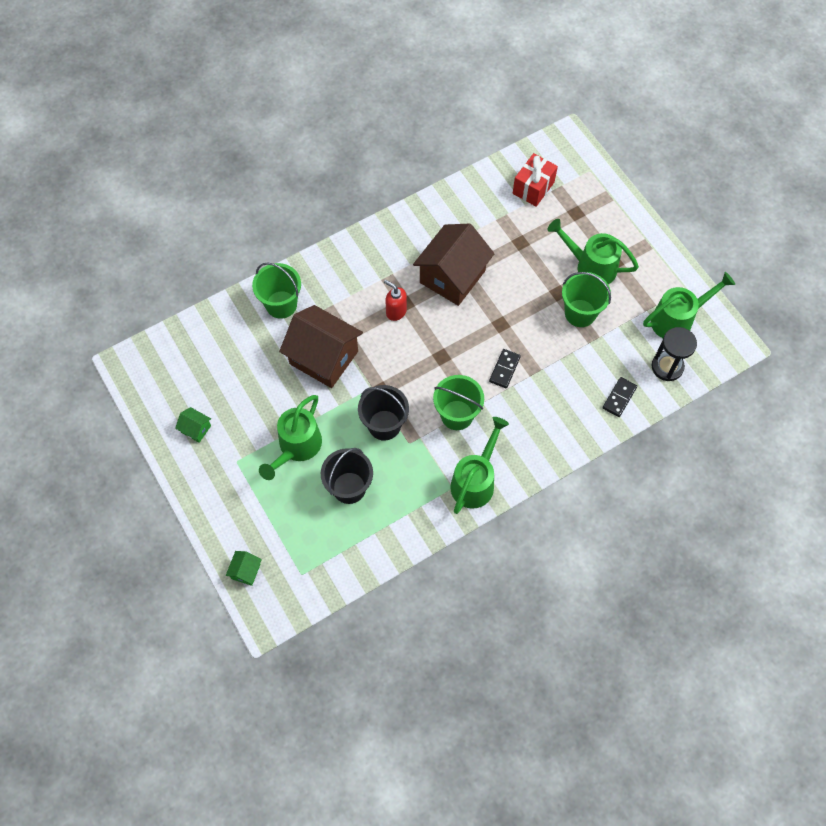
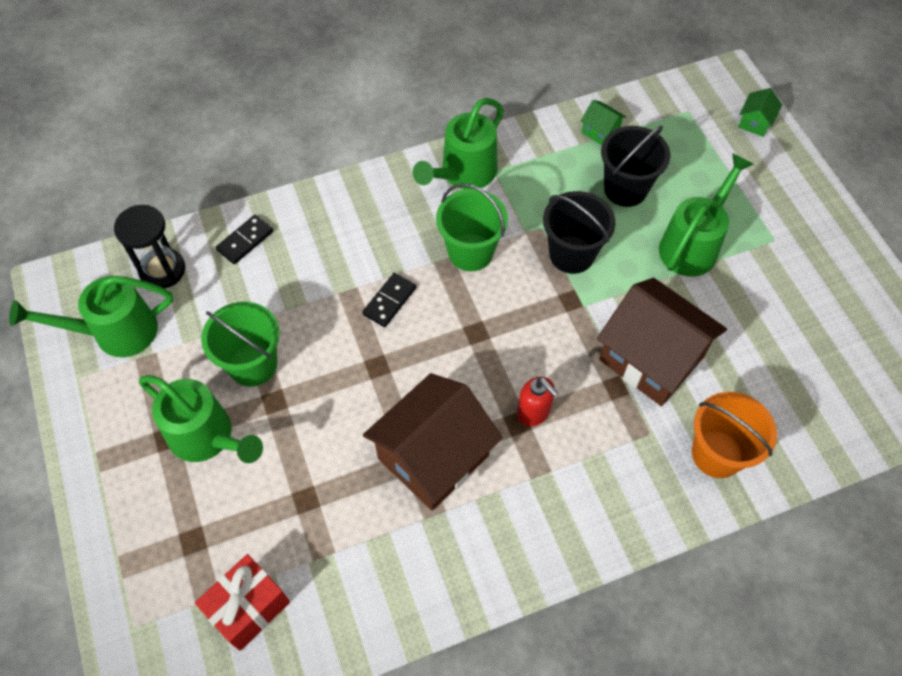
camera: 170 degrees left, 5 degrees down
green house [175,407,211,443] -> green house moved to [581,100,626,145]
green bucket [252,262,301,319] -> orange bucket [692,392,777,478]

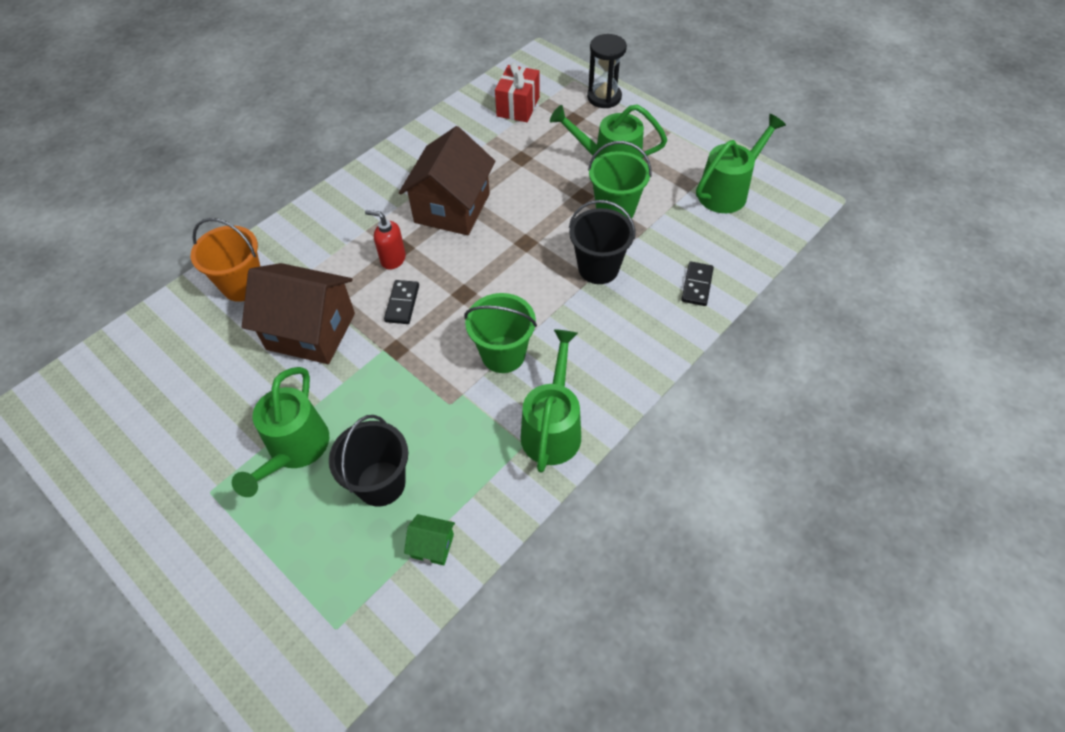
camera: 155 degrees right, 5 degrees down
black hourglass [114,205,185,289] -> black hourglass moved to [587,34,627,108]
black domino [362,273,416,327] -> black domino moved to [384,280,419,324]
black bucket [543,191,615,274] -> black bucket moved to [569,200,635,284]
green house [738,88,782,137] -> none

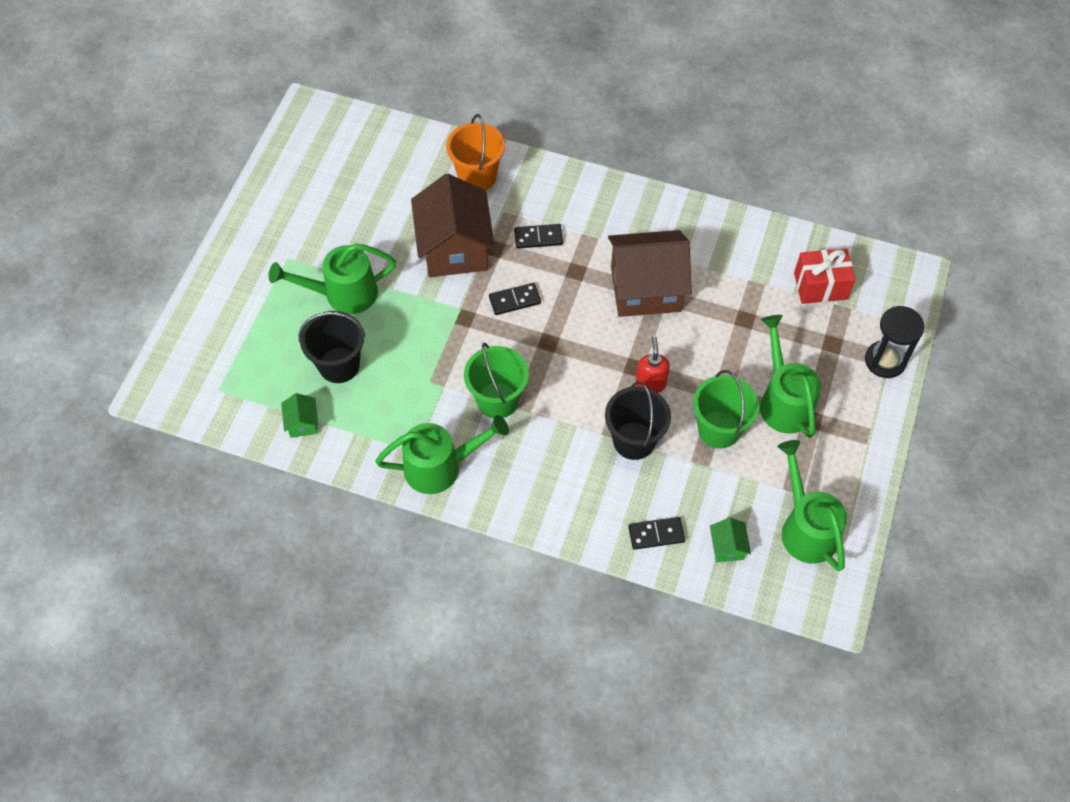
camera: 65 degrees right, 5 degrees up
red soap dispenser [365,210,406,270] -> red soap dispenser moved to [636,336,670,393]
green watering can [696,114,786,213] -> green watering can turned 135 degrees counterclockwise [778,440,847,571]
none -> black domino [514,224,563,249]
none -> green house [710,518,751,562]

